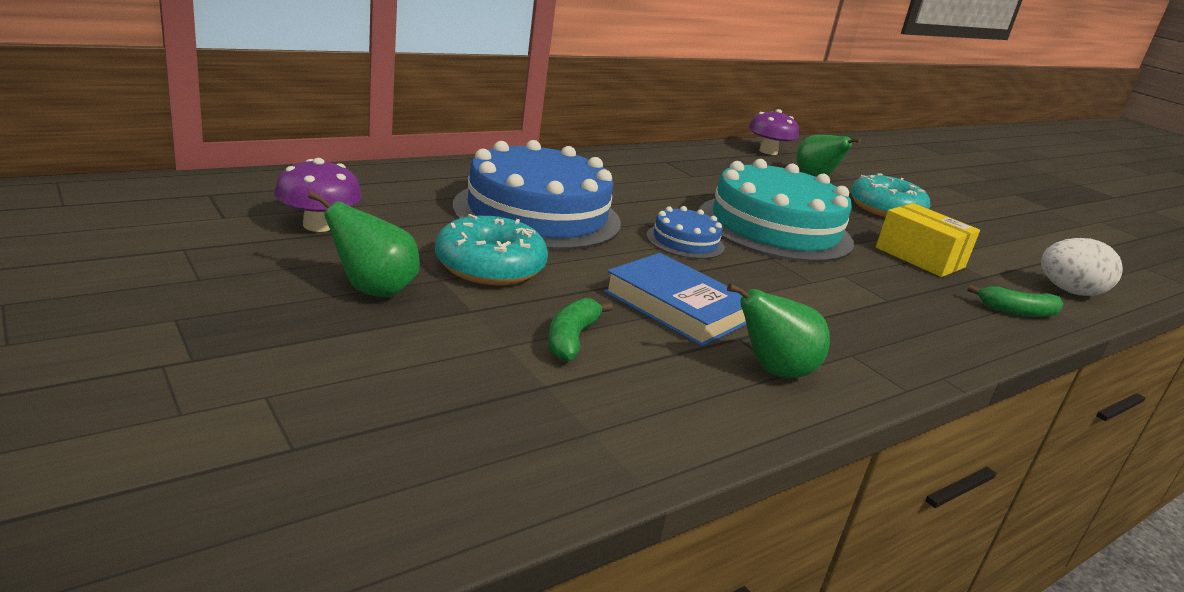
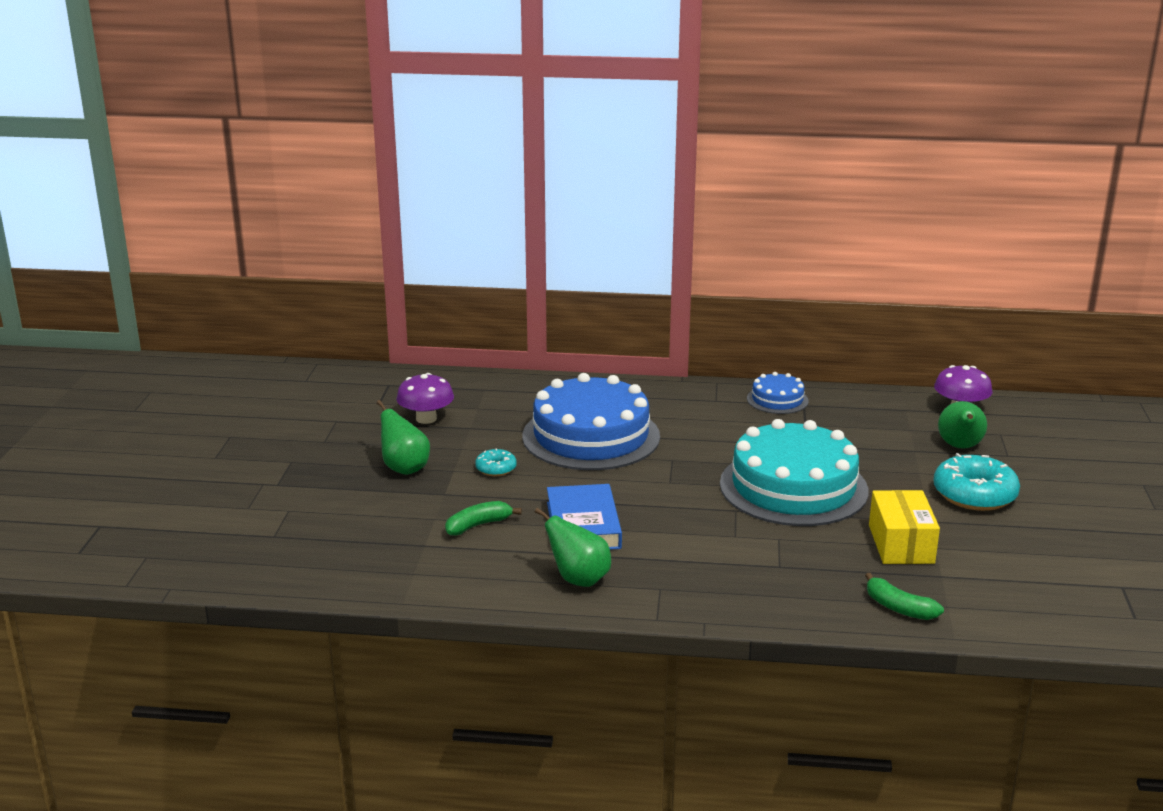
camera: 45 degrees right, 0 degrees up
turquoise donut [435,214,548,285] -> turquoise donut [475,448,517,476], size x0.51
blue cake [646,206,725,259] -> blue cake moved to [747,372,809,414]
white egg [1041,238,1123,296] -> none

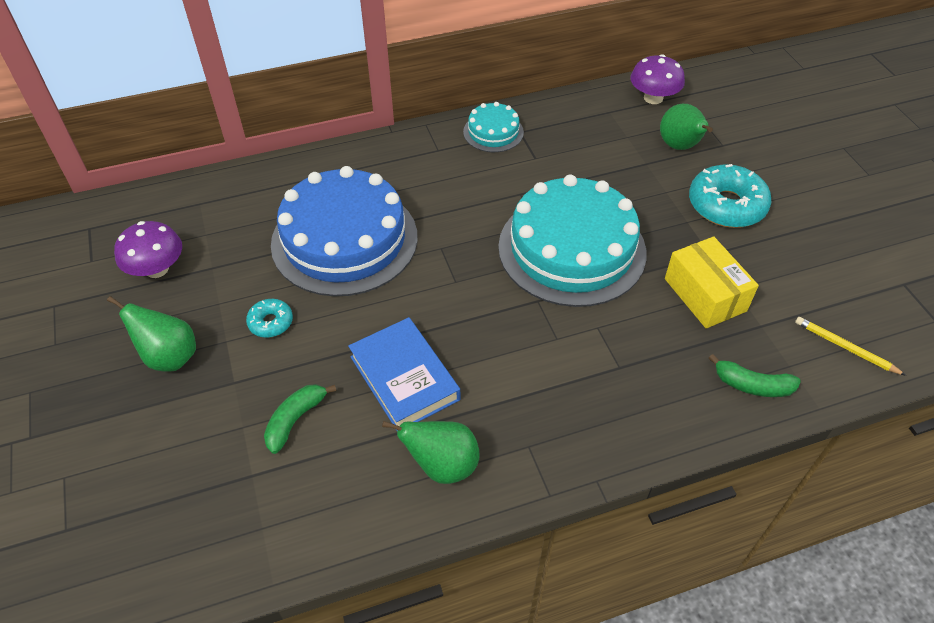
camera: 25 degrees left, 25 degrees up
blue cake [747,372,809,414] -> turquoise cake [463,102,524,152]
none -> yellow pencil [795,317,906,376]

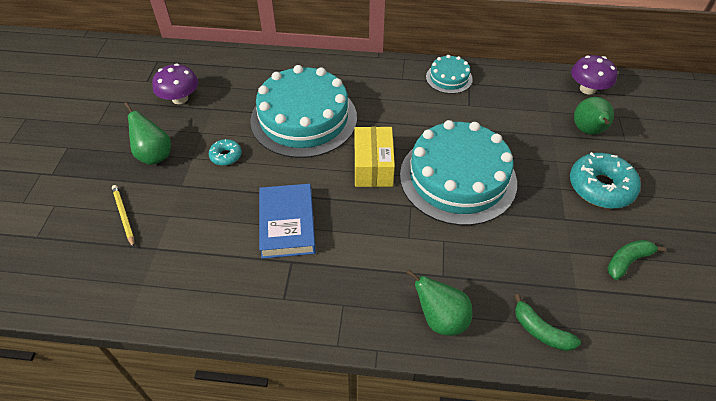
camera: 25 degrees right, 0 degrees up
green banana [264,384,336,454] -> green banana moved to [607,240,666,280]
blue cake [271,166,418,297] -> turquoise cake [250,65,357,158]
green pear [382,421,480,484] -> green pear moved to [406,269,473,336]
yellow box [665,236,759,328] -> yellow box moved to [355,127,395,187]
yellow pencil [795,317,906,376] -> yellow pencil moved to [112,185,134,248]

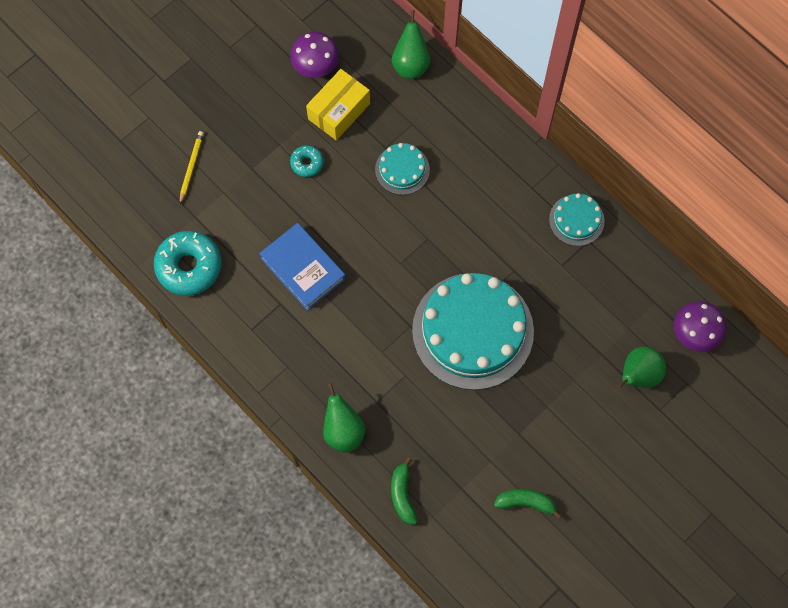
camera: 40 degrees right, 20 degrees up
green pear [124,102,171,165] -> green pear moved to [391,10,430,78]
turquoise cake [250,65,357,158] -> turquoise cake [375,143,430,195], size x0.47
blue book [259,184,316,259] -> blue book turned 75 degrees counterclockwise [259,223,346,311]
yellow box [355,127,395,187] -> yellow box moved to [306,69,370,141]
turquoise donut [570,152,641,209] -> turquoise donut moved to [154,231,222,296]

